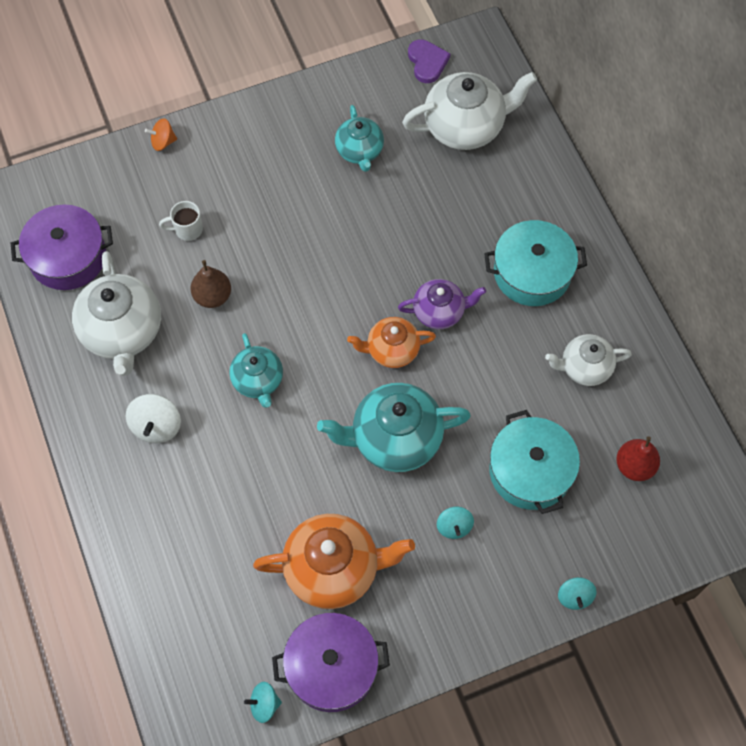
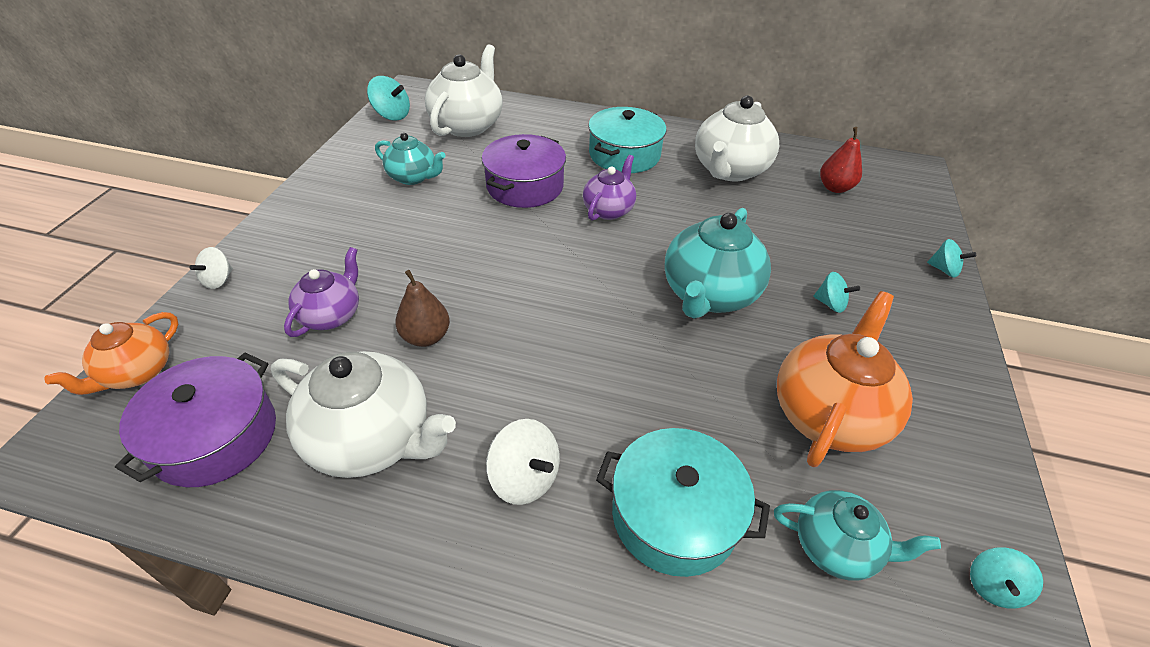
camera: 55 degrees left, 20 degrees down
orange spinning top [145,118,177,151] -> white spinning top [190,247,233,289]
white mug [159,201,203,241] -> purple teapot [284,247,359,337]
turquoise teapot [229,333,283,408] -> turquoise teapot moved to [774,490,941,581]
purple pot [272,613,390,712] -> purple pot moved to [482,134,566,208]
orange teapot [347,317,436,368] -> orange teapot moved to [44,312,178,395]
purple heart [408,39,451,83] -> turquoise spinning top [367,76,410,121]
turquoise pot [489,410,580,514] -> turquoise pot moved to [596,428,770,577]
white teapot [545,334,632,386] -> white teapot [695,96,779,181], size x1.66

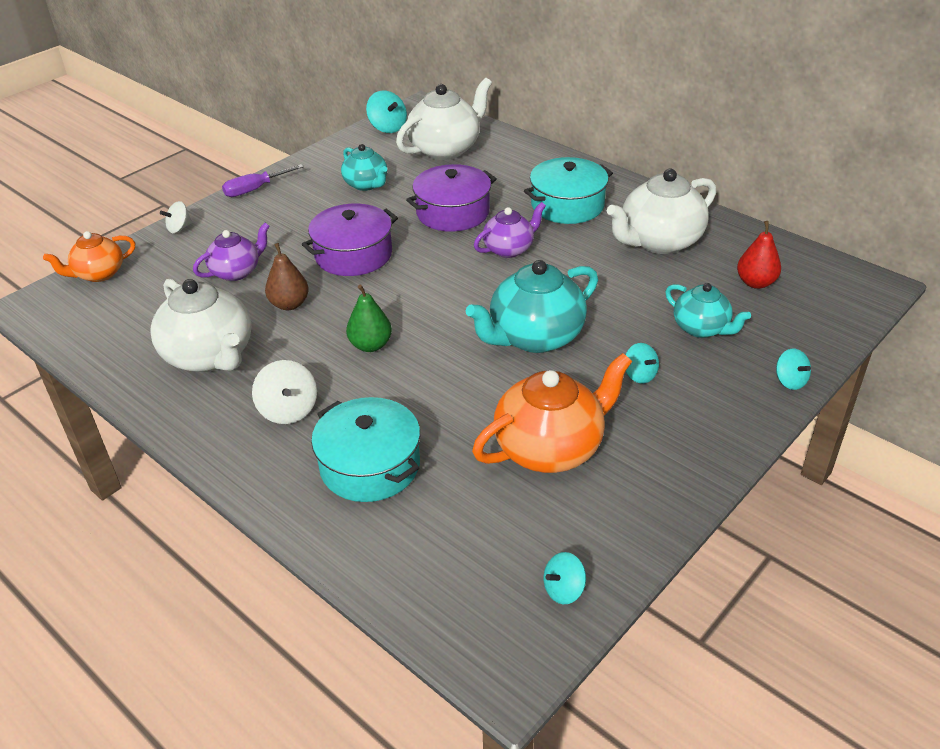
camera: 30 degrees right, 5 degrees down
purple pot [115,353,276,487] -> purple pot moved to [302,204,398,276]
turquoise teapot [774,490,941,581] -> turquoise teapot moved to [665,283,751,338]
none -> purple screwdriver [222,164,304,197]
none -> green pear [346,285,392,352]

